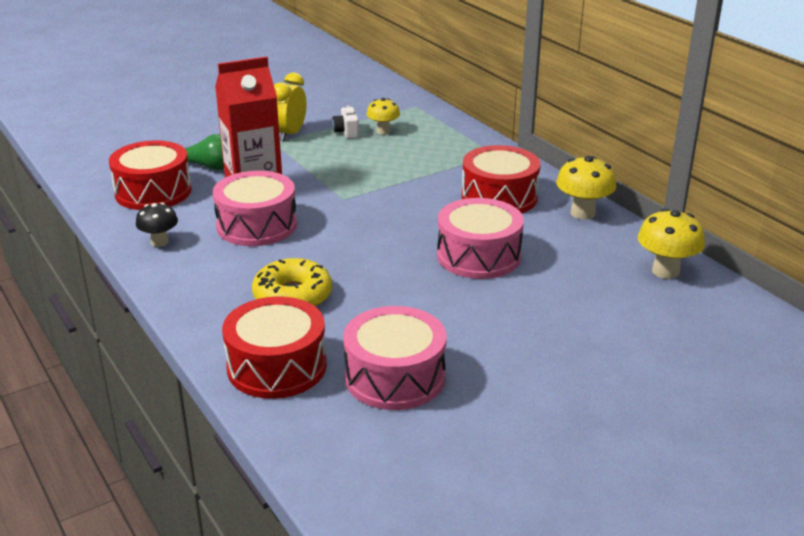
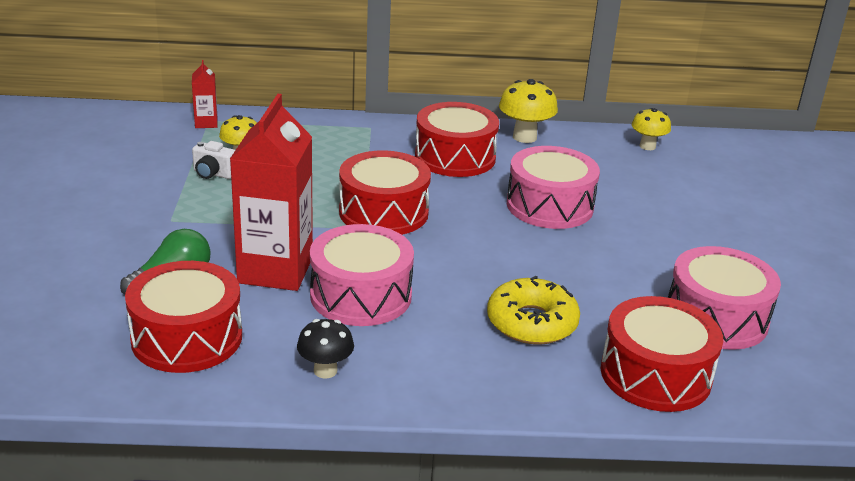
camera: 60 degrees left, 0 degrees up
yellow clock [274,73,307,141] -> none
yellow mushroom [638,208,705,279] -> yellow mushroom [632,108,671,150], size x0.67
none -> red carton [192,60,218,128]
none -> red drum [339,150,431,235]

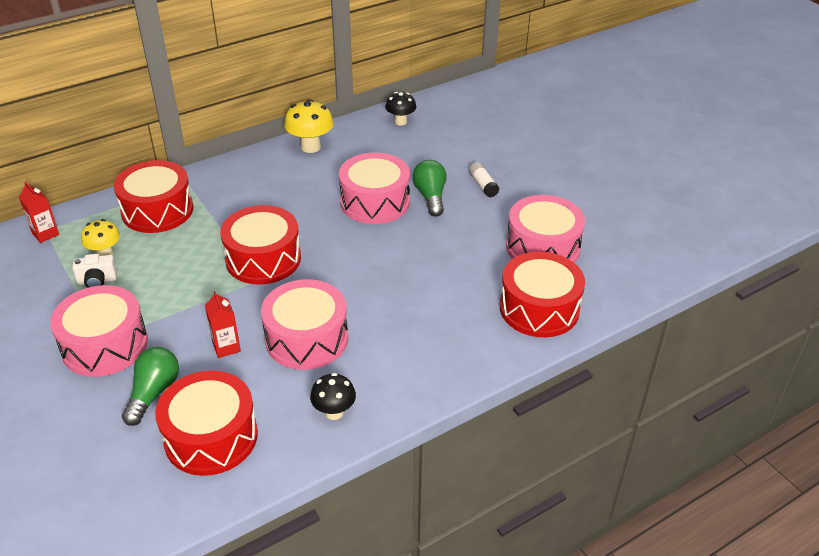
camera: 30 degrees left, 10 degrees up
red carton [230,94,313,291] -> red carton [205,291,241,358], size x0.44
red drum [415,102,499,177] -> red drum moved to [114,160,194,233]
yellow donut [487,276,580,345] -> none
yellow mushroom [632,108,671,150] -> black mushroom [385,92,416,125]
none -> pink drum [50,285,148,377]
none -> green light bulb [412,160,447,217]
none -> white glue stick [469,162,499,197]

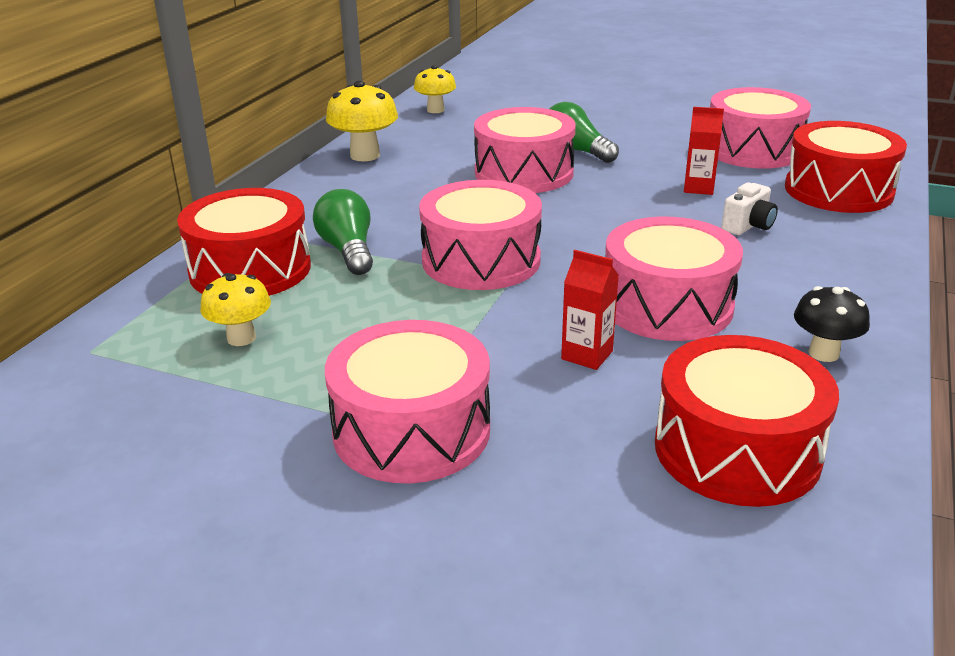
camera: 35 degrees left, 10 degrees down
red carton [19,182,59,243] -> red carton moved to [684,107,724,195]
white camera [72,254,117,288] -> white camera moved to [721,182,778,235]
green light bulb [122,347,179,426] -> green light bulb moved to [313,189,373,275]
red drum [220,205,301,285] -> pink drum [419,180,542,290]
black mushroom [385,92,416,125] -> yellow mushroom [414,65,456,113]
white glue stick [469,162,499,197] -> none

